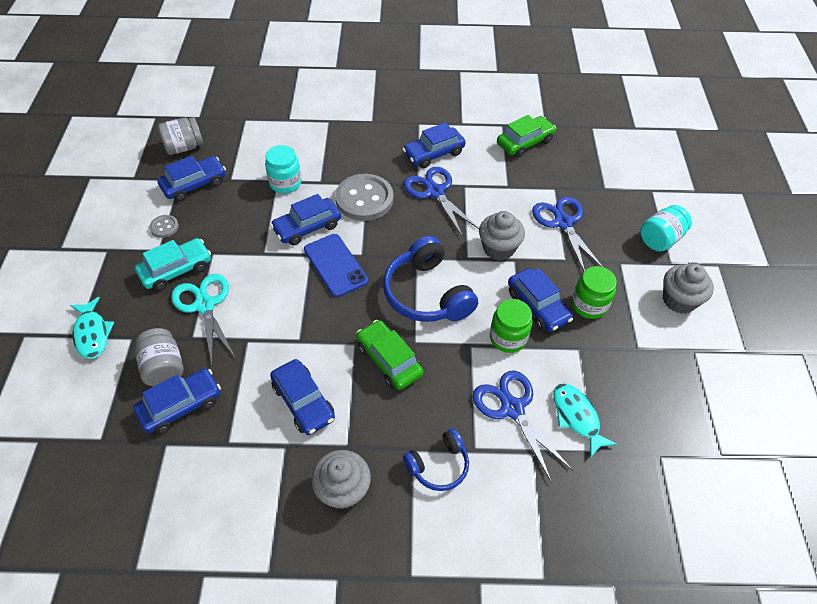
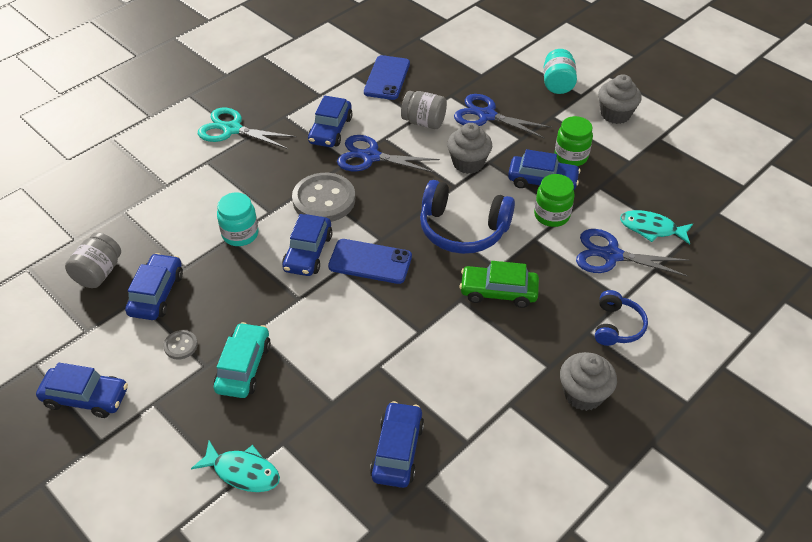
camera: 45 degrees left, 5 degrees down
grey jar [135,328,184,387] -> grey jar moved to [401,91,447,129]
turquoise scissors [171,274,235,364] -> turquoise scissors moved to [198,108,296,149]
blue car [270,359,335,435] -> blue car moved to [36,362,128,418]
green car [497,115,556,158] -> blue phone [364,55,410,100]

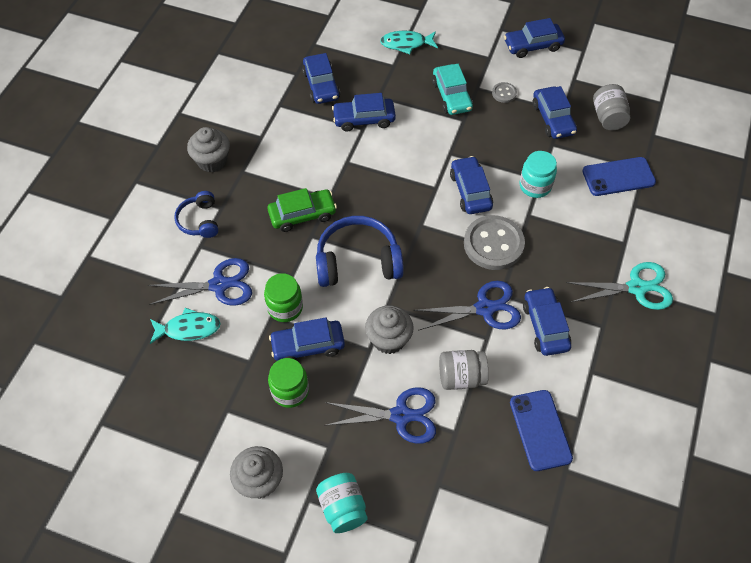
camera: 155 degrees right, 10 degrees up
blue phone [328,239,412,284] -> blue phone moved to [582,157,656,196]
none -> blue car [332,93,396,132]

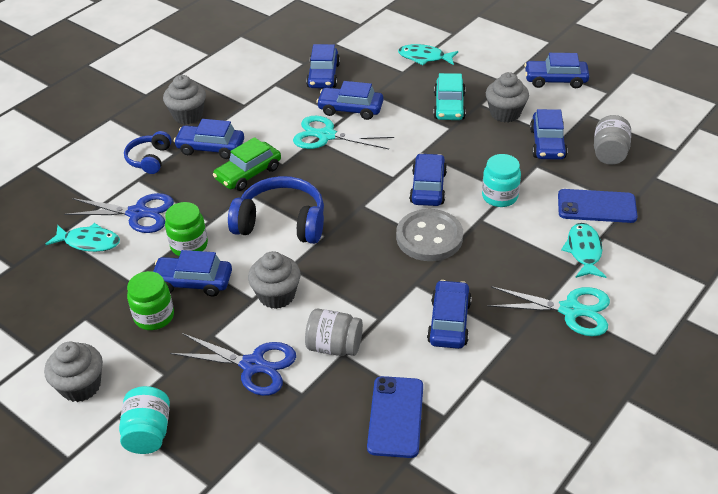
camera: 20 degrees right, 15 degrees down
green car [267,188,337,232] -> green car turned 135 degrees clockwise [213,137,281,191]
blue scissors [413,281,521,330] -> none
grey button [492,82,517,103] -> grey cupcake [486,72,529,123]
none -> blue car [174,119,244,159]
none -> turquoise scissors [293,116,394,149]
none -> turquoise fish [561,223,606,278]

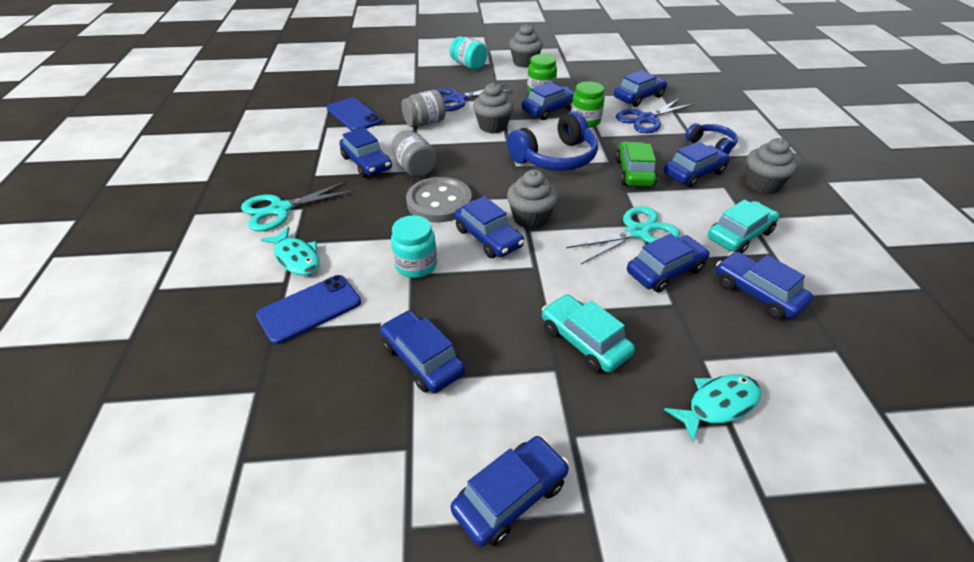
camera: 135 degrees right, 0 degrees up
turquoise fish [46,223,120,252] -> blue car [614,70,667,107]
grey cupcake [486,72,529,123] -> grey cupcake moved to [507,170,558,229]
grey jar [594,115,631,165] -> grey jar moved to [391,130,437,177]
none -> turquoise car [708,200,779,253]

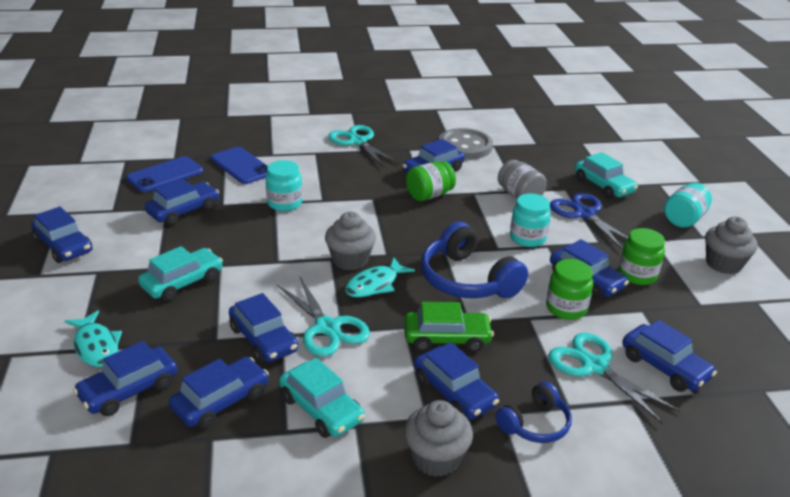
camera: 85 degrees right, 10 degrees down
turquoise fish [260,227,319,275] -> turquoise fish moved to [345,257,415,298]
blue phone [327,98,382,131] -> blue phone moved to [126,156,203,192]
grey jar [391,130,437,177] -> green jar [406,161,456,201]
grey button [406,177,472,222] -> grey button moved to [439,128,493,159]
blue car [454,196,524,258] -> blue car moved to [73,341,178,416]
grey cupcake [473,83,514,133] -> turquoise jar [510,193,551,247]
blue scissors [616,98,694,133] -> turquoise scissors [548,333,681,424]
none -> turquoise car [575,152,638,199]

